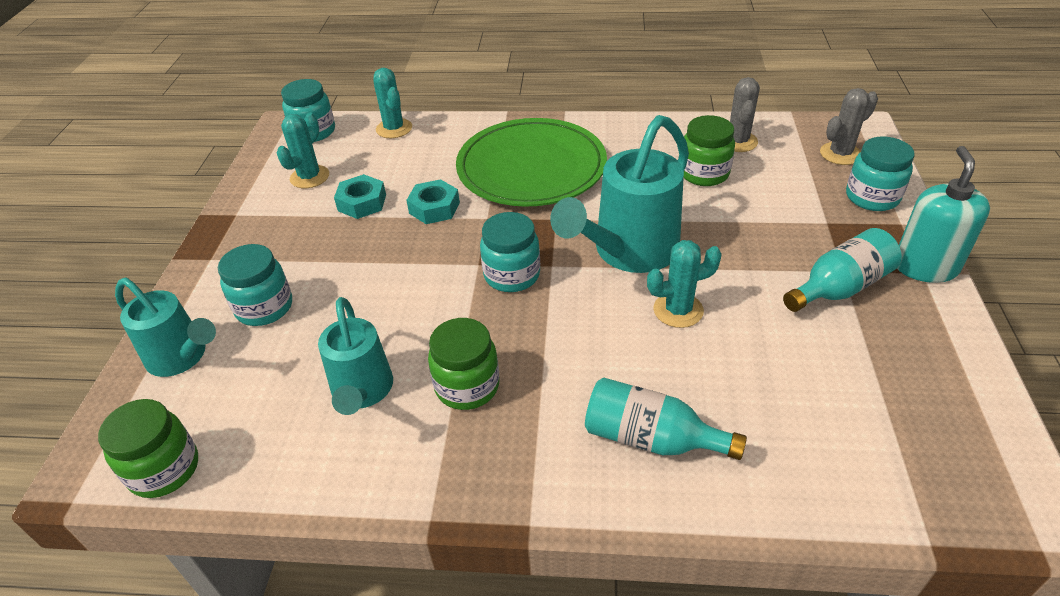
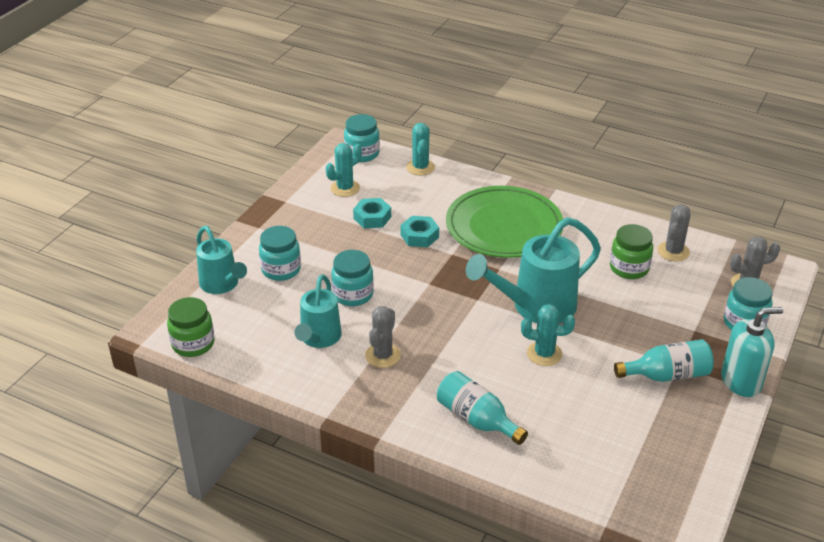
camera: 20 degrees right, 5 degrees down
green jar [428,318,500,410] -> grey cactus [365,306,401,368]
turquoise jar [480,212,540,292] -> turquoise jar moved to [331,250,374,306]
turquoise soap dispenser [897,146,990,283] -> turquoise soap dispenser turned 45 degrees clockwise [721,307,783,397]

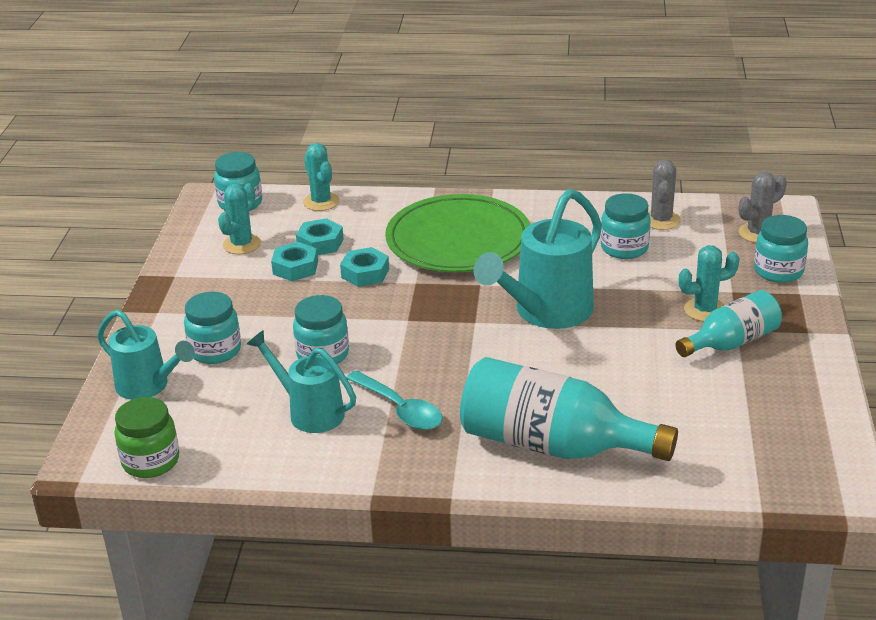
camera: 20 degrees left, 5 degrees down
turquoise watering can [294,274,342,348] -> turquoise watering can turned 135 degrees clockwise [247,330,356,433]
grey cactus [365,306,401,368] -> turquoise spoon [346,370,443,430]
turquoise bottle [437,371,528,445] -> turquoise bottle [460,357,678,461], size x1.68
turquoise cactus [521,304,575,366] -> turquoise cactus moved to [679,245,740,322]
green jar [610,224,653,279] -> turquoise jar [601,193,651,259]
turquoise soap dispenser [721,307,783,397] -> none
none -> turquoise nut [296,218,344,255]

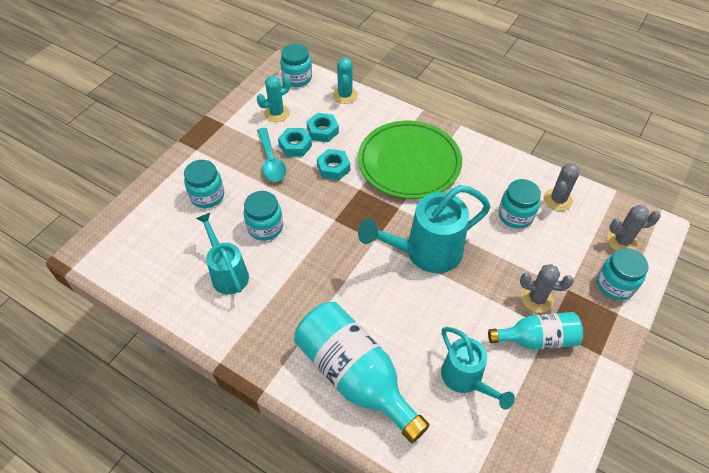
camera: 25 degrees right, 20 degrees up
turquoise watering can [97,310,195,400] -> turquoise watering can moved to [441,327,515,409]
green jar [114,397,179,478] -> none
turquoise spoon [346,370,443,430] -> turquoise spoon moved to [257,128,286,182]
turquoise cactus [679,245,740,322] -> grey cactus [520,264,574,313]

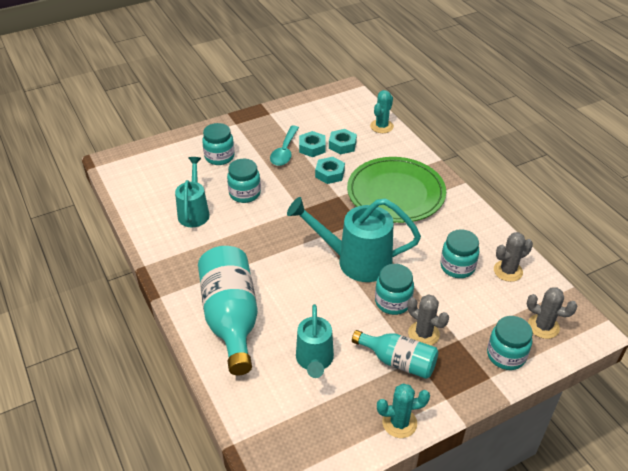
camera: 30 degrees right, 10 degrees down
turquoise cactus [257,76,291,122] -> turquoise cactus moved to [377,383,430,438]
turquoise jar [280,44,312,87] -> turquoise jar moved to [375,264,414,315]

